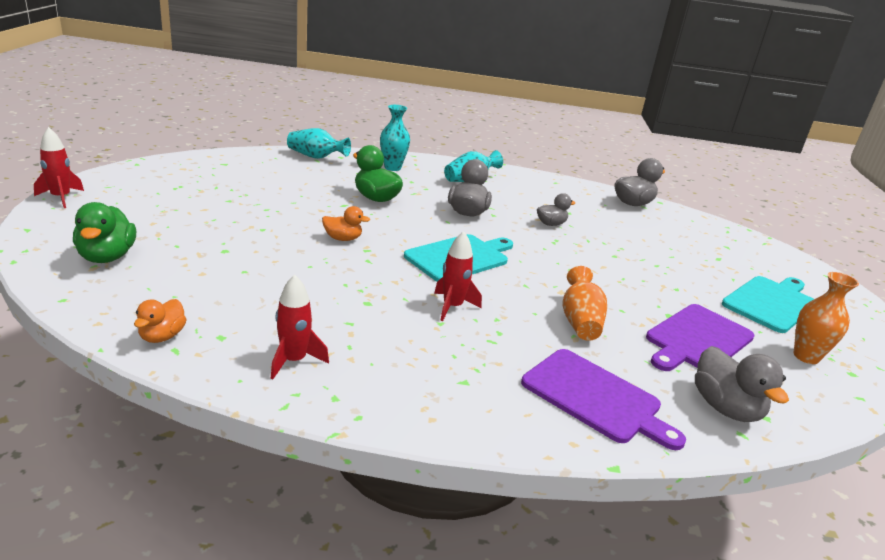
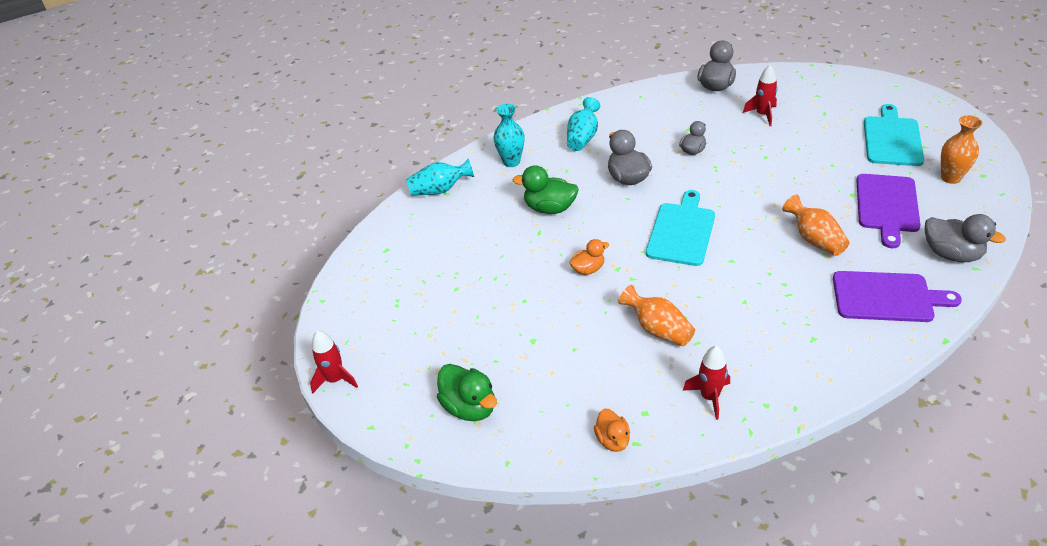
camera: 25 degrees left, 15 degrees up
red rocket [434,231,482,321] -> red rocket moved to [743,65,778,126]
none -> orange vase [618,285,695,346]

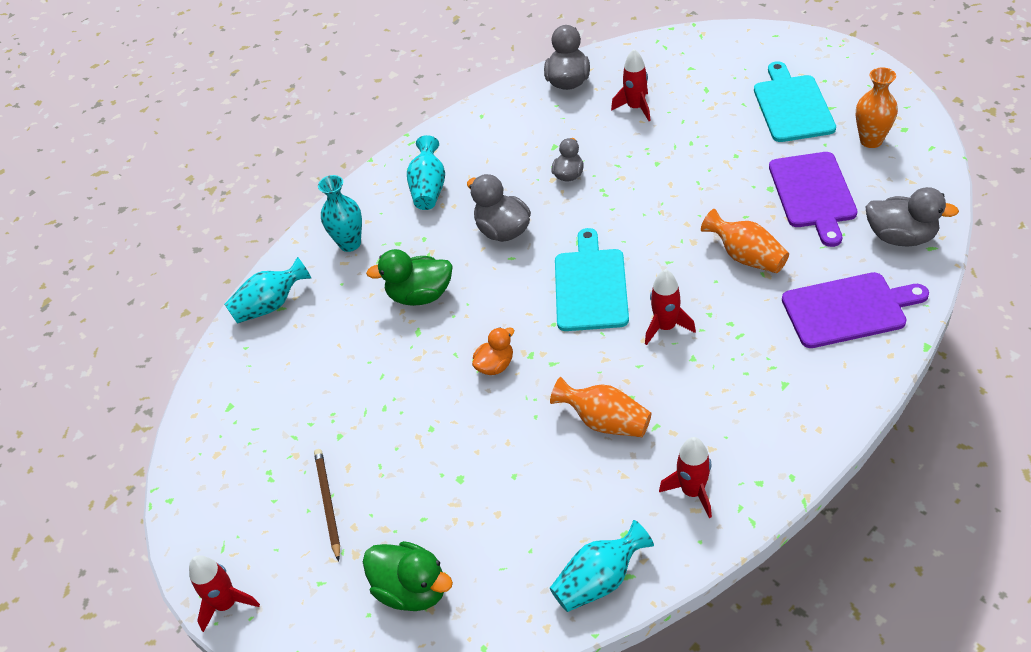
camera: 15 degrees left, 5 degrees up
orange duck [594,409,630,452] -> turquoise vase [550,520,654,612]
none -> brown pencil [314,449,340,561]
none -> red rocket [645,269,696,345]

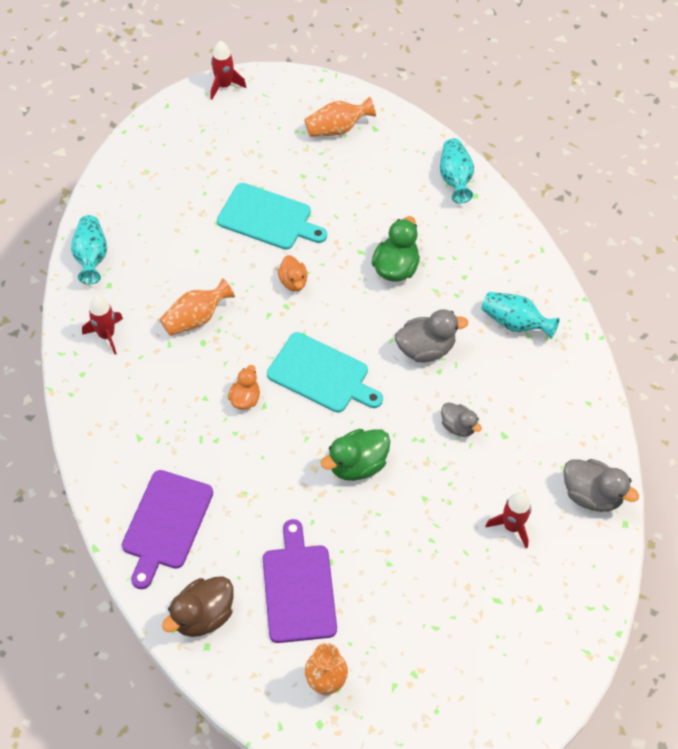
camera: 110 degrees right, 10 degrees up
brown pencil [314,449,340,561] -> none
turquoise vase [318,175,362,252] -> none
green duck [363,541,453,611] -> green duck moved to [321,429,390,481]
red rocket [645,269,696,345] -> orange duck [228,365,260,410]
orange vase [701,209,789,273] -> orange vase moved to [305,97,376,137]
turquoise cutting board [754,61,836,142] -> turquoise cutting board moved to [217,183,327,250]
purple cutting board [769,152,858,247] -> purple cutting board turned 60 degrees clockwise [263,519,337,643]
grey duck [866,187,959,247] -> brown duck [162,576,234,637]

